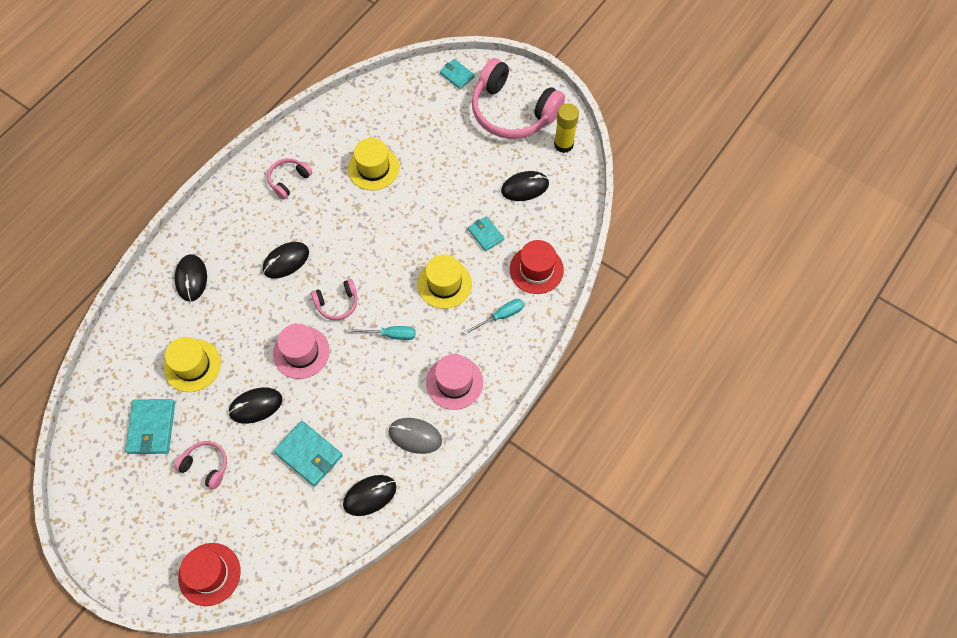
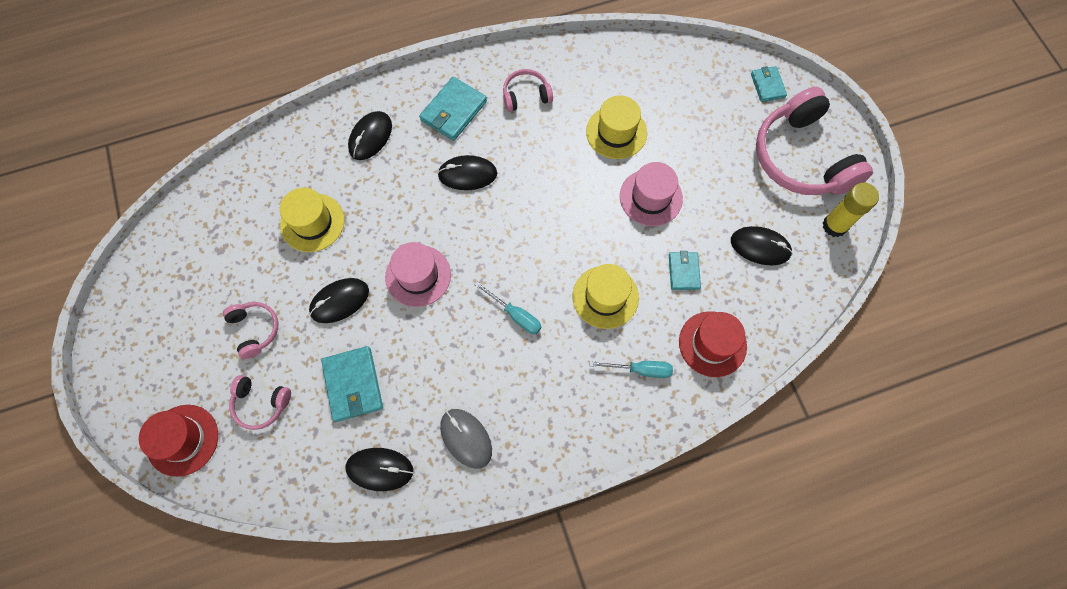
camera: 35 degrees right, 5 degrees up
turquoise wallet [125,399,175,454] -> turquoise wallet moved to [419,77,487,141]
black mouse [228,387,282,424] -> black mouse turned 45 degrees counterclockwise [309,278,369,323]
pink headphones [311,279,358,320] -> pink headphones moved to [229,375,291,430]
pink hat [426,354,483,410] -> pink hat moved to [620,162,683,226]

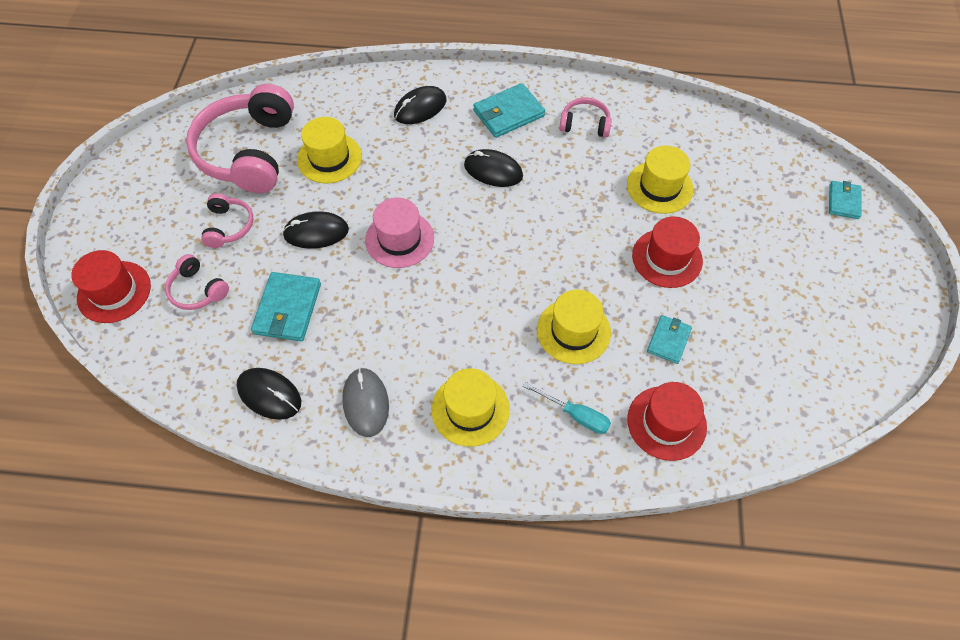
camera: 25 degrees right, 10 degrees down
turquoise screwdriver [475,281,542,334] -> none
pink hat [620,162,683,226] -> red hat [632,216,703,288]
black mouse [731,226,793,265] -> none
pink headphones [756,87,873,195] -> pink headphones moved to [186,84,294,193]
yellow glue stick [823,183,879,237] -> none
none -> yellow hat [431,368,510,447]

